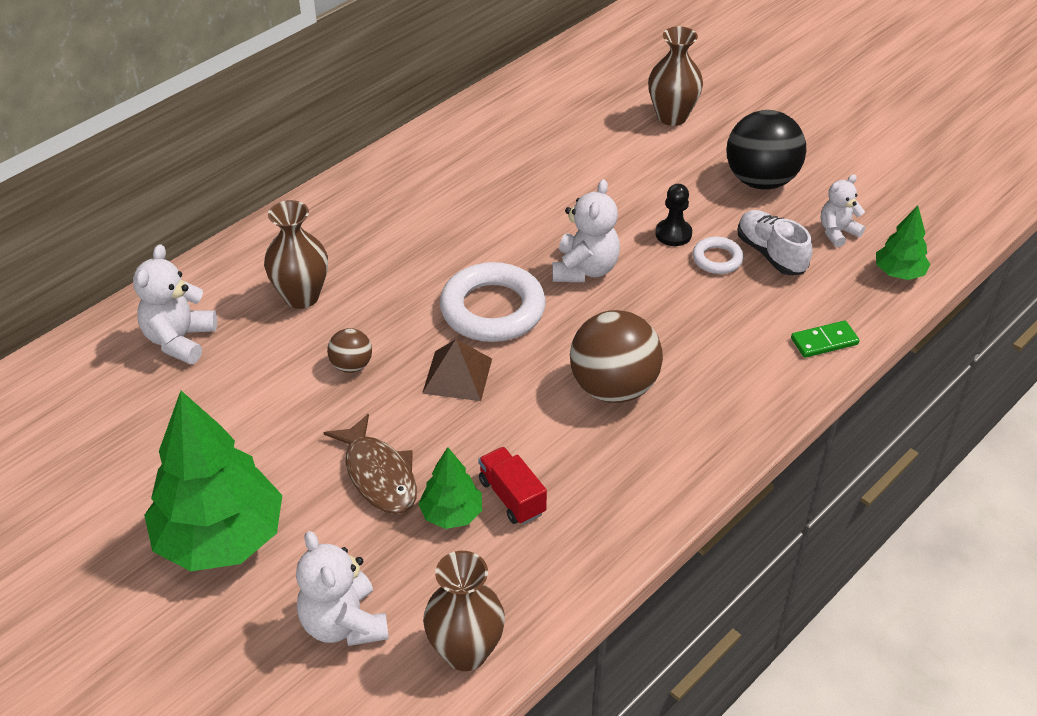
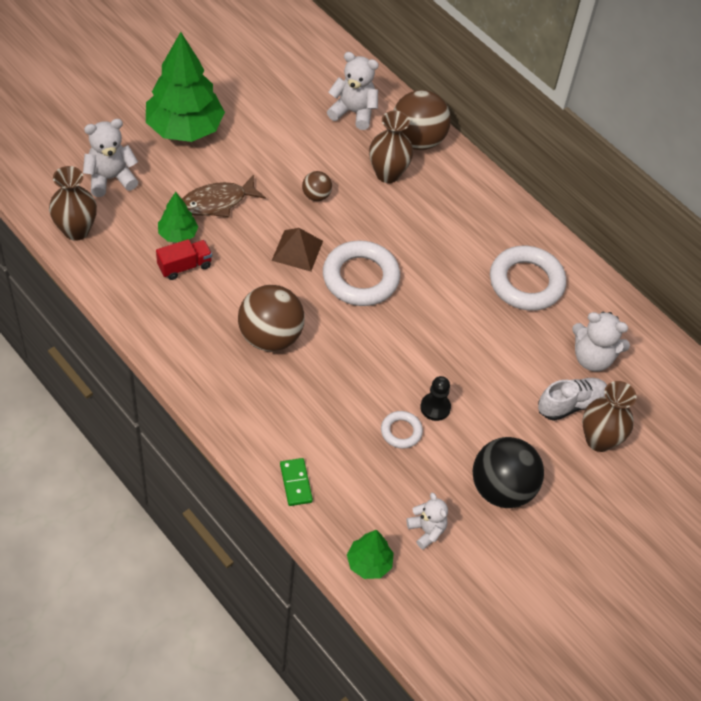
camera: 90 degrees right, 10 degrees up
white teddy bear [552,179,620,282] -> white teddy bear moved to [572,311,630,371]
white shoe [737,210,813,275] -> white shoe moved to [538,378,607,421]
none -> brown ball [393,90,451,150]
none -> white ring [490,246,566,311]

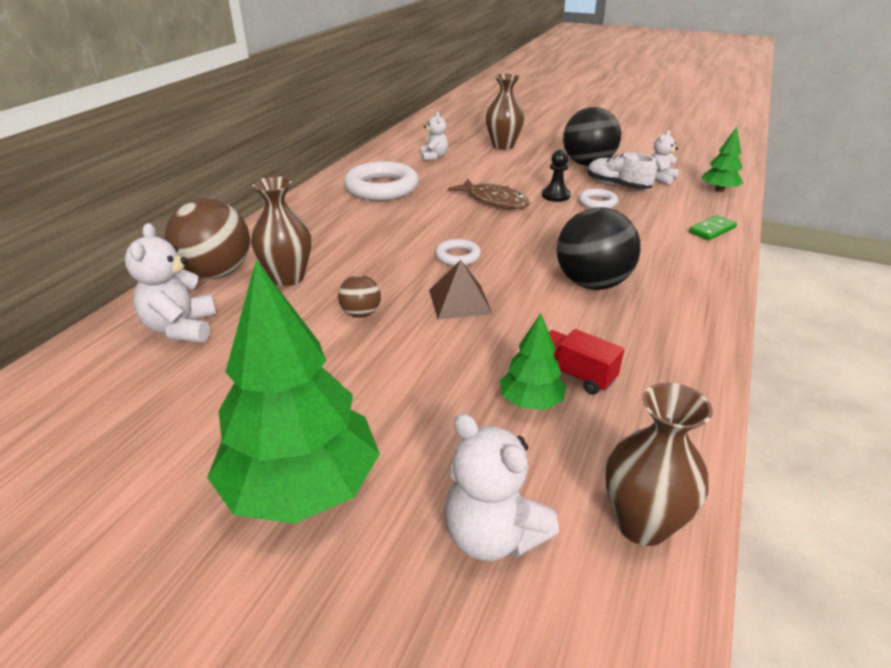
camera: 110 degrees left, 20 degrees down
brown fish [182,174,266,217] -> brown fish moved to [448,179,530,209]
brown ball [238,285,305,352] -> black ball [556,207,641,290]
white ring [323,240,400,306] -> white ring [435,239,481,266], size x0.50
white shoe [538,378,607,421] -> white shoe moved to [588,152,657,189]
white teddy bear [572,311,630,371] -> white teddy bear [421,112,448,161], size x0.65

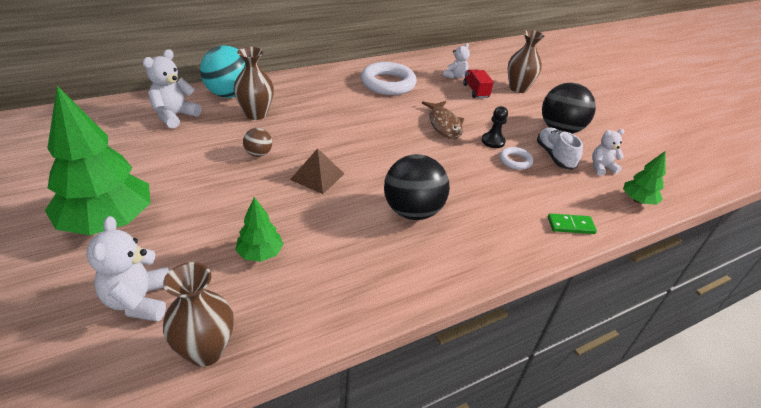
camera: 35 degrees right, 5 degrees up
brown ball [165,198,250,279] -> turquoise ball [200,46,245,98]
white ring [435,239,481,266] -> none
red truck [549,329,624,395] -> red truck moved to [463,70,494,98]

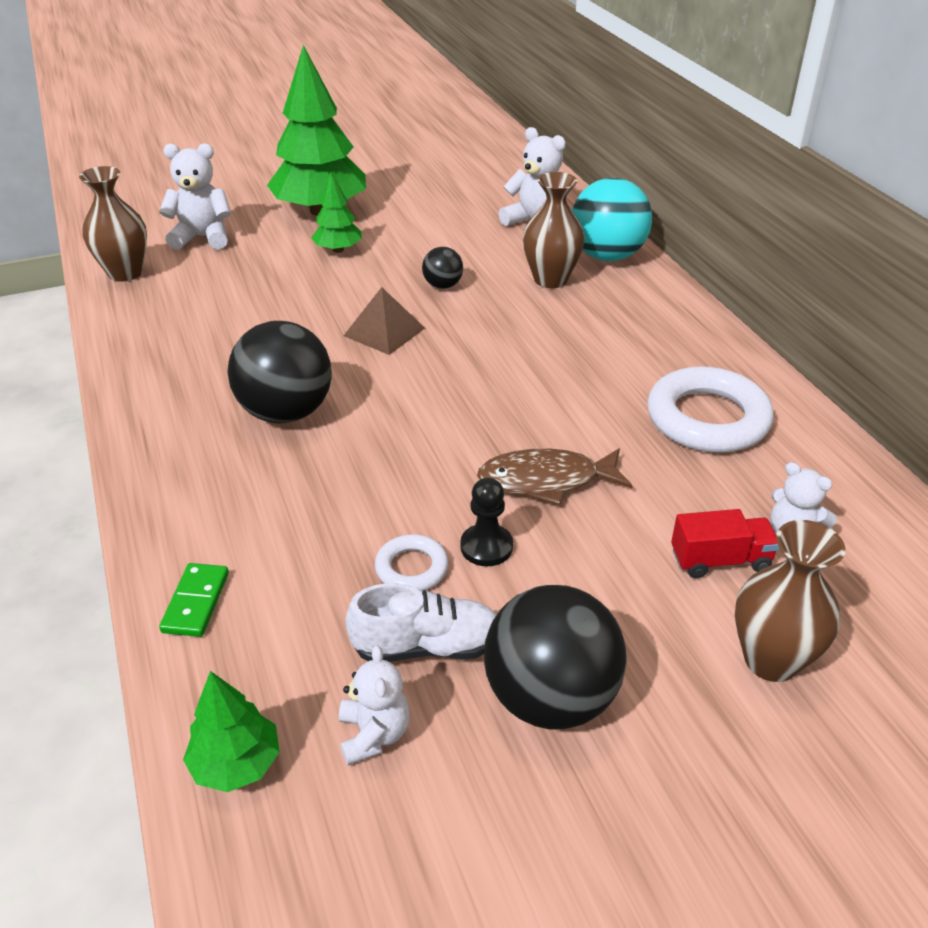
camera: 100 degrees right, 0 degrees up
green tree [235,197,284,262] -> green tree moved to [311,172,362,253]
brown ball [243,128,272,157] -> black ball [422,247,463,289]

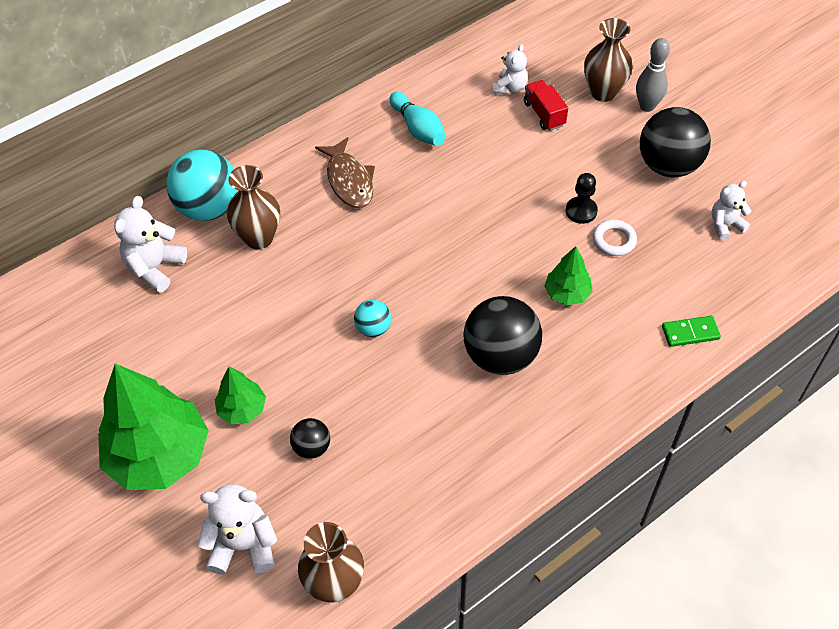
camera: 105 degrees left, 15 degrees up
white teddy bear [159,143,231,250] -> white teddy bear turned 105 degrees clockwise [197,484,277,575]
green tree [183,671,280,792] -> green tree moved to [544,246,593,305]
brown pyramid [344,287,425,355] -> turquoise ball [354,300,391,337]
white shoe [345,583,496,662] -> none
black ball [422,247,463,289] -> black ball moved to [290,418,330,459]
brown fish [477,448,633,505] -> brown fish moved to [315,137,375,208]
white ring [647,366,774,453] -> turquoise bowling pin [389,92,446,146]
none -> grey bowling pin [636,38,670,112]

